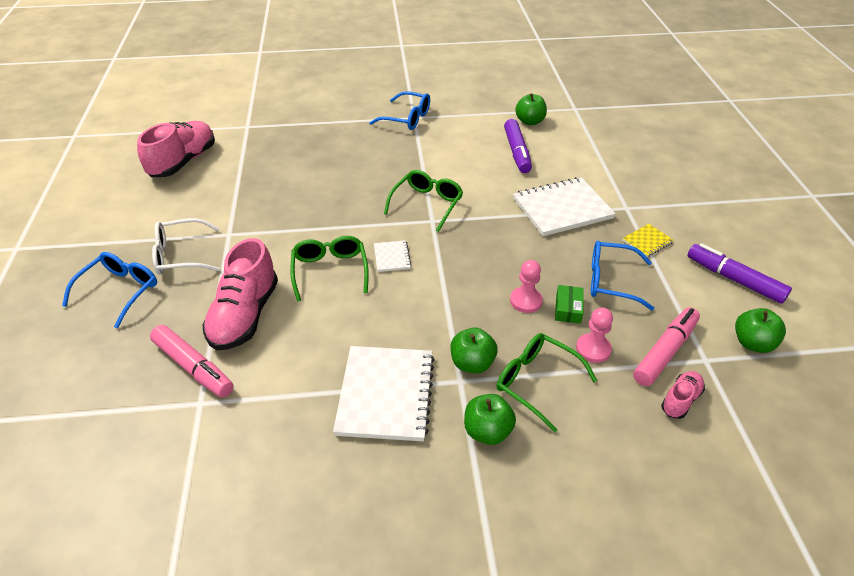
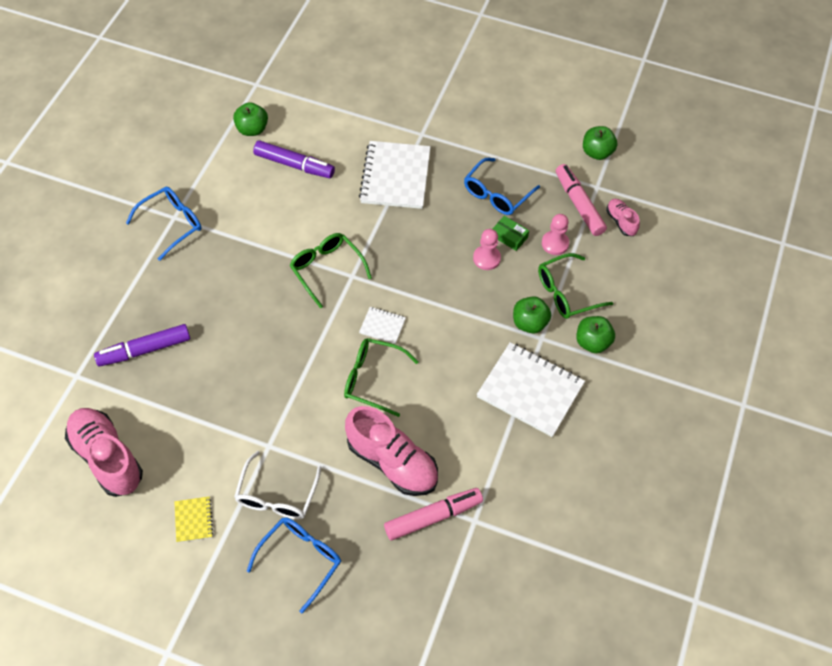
camera: 65 degrees left, 15 degrees up
blue glasses [62,252,157,328] -> blue glasses turned 75 degrees clockwise [247,517,341,614]
yellow notebook [623,224,674,257] -> yellow notebook moved to [174,497,213,543]
purple marker [687,243,792,304] -> purple marker moved to [94,324,190,367]

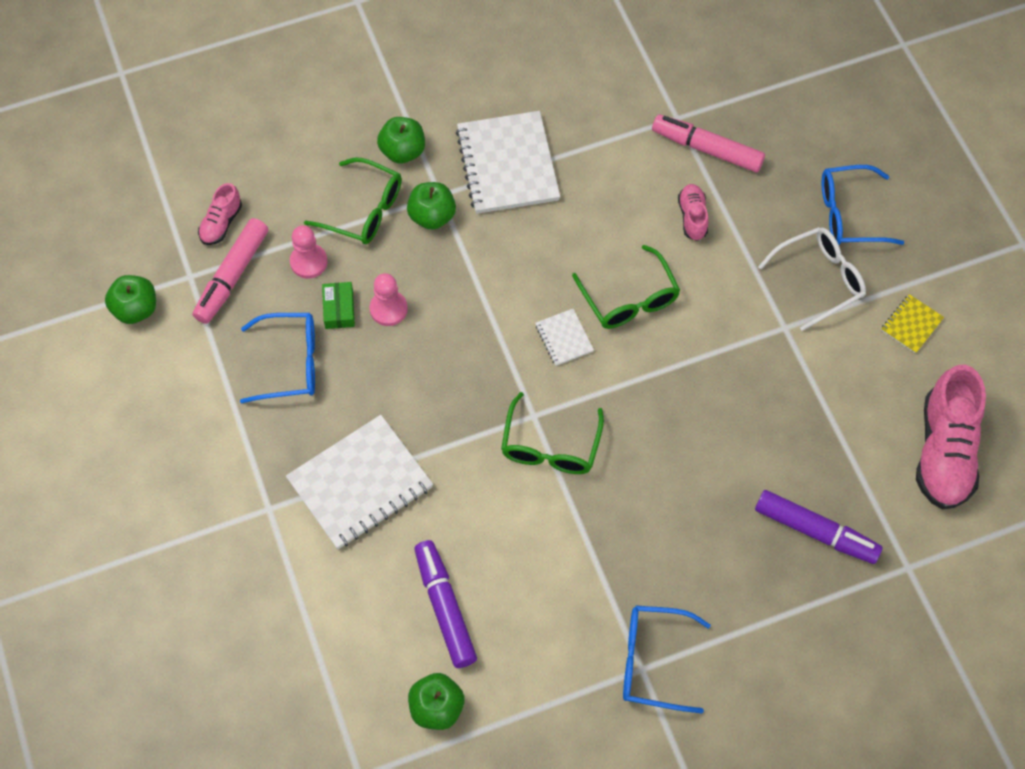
camera: 130 degrees left, 5 degrees up
pink shoe [345,406,438,496] -> pink shoe [678,184,709,241], size x0.49

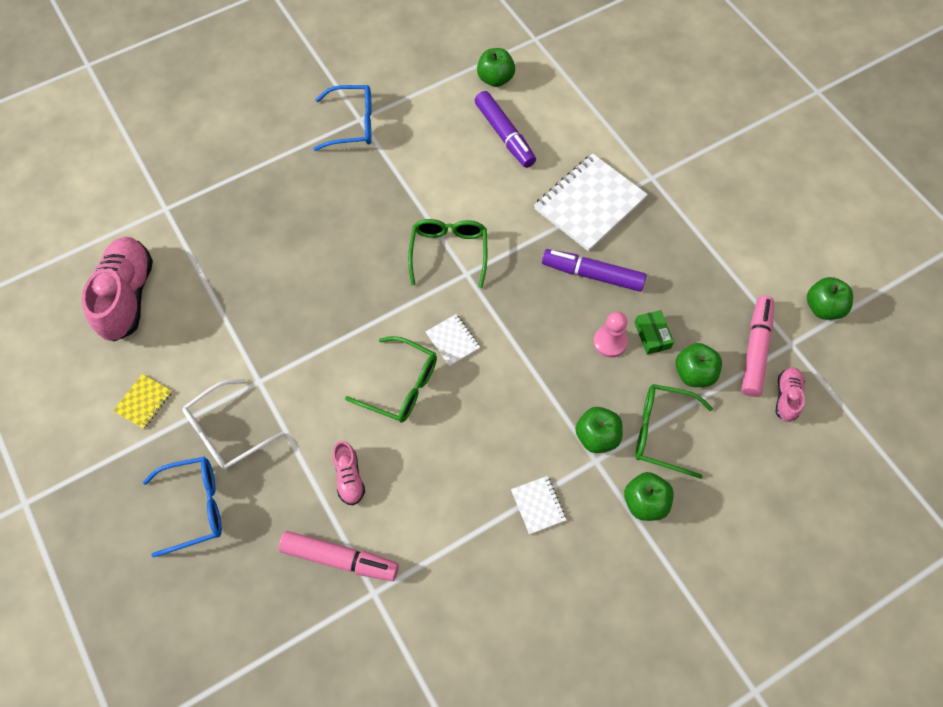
camera: 170 degrees right, 0 degrees up
blue glasses [240,313,315,404] -> none
pink pawn [290,225,328,278] -> green apple [675,343,722,387]
white notebook [456,111,560,214] -> white notebook [511,476,566,535], size x0.47
green glasses [572,245,680,329] -> green glasses turned 150 degrees clockwise [345,336,437,422]
purple marker [755,490,883,564] -> purple marker moved to [542,249,646,292]

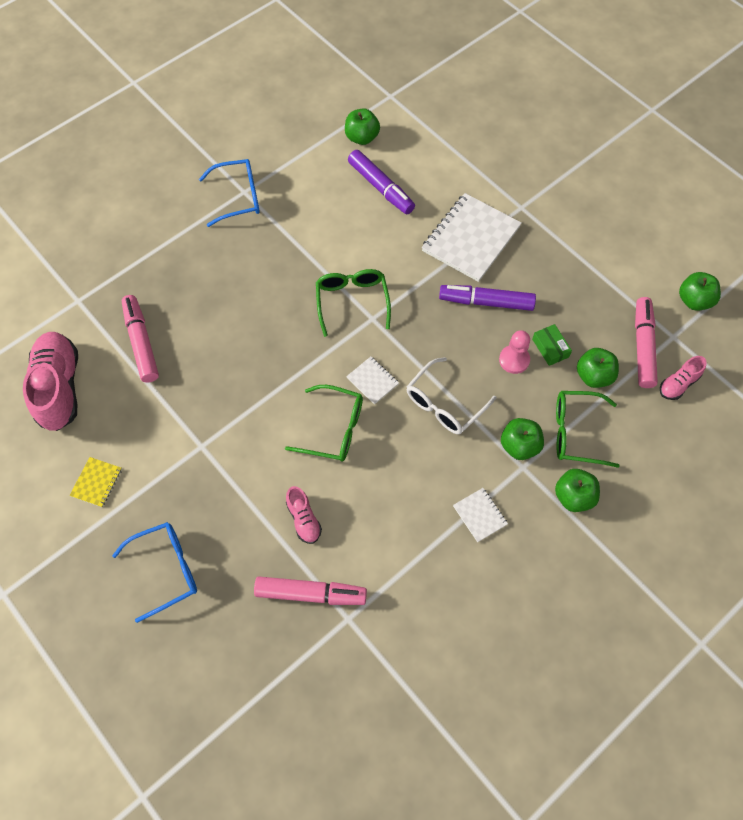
camera: 10 degrees left, 0 degrees up
white glasses [182,379,284,471] -> white glasses moved to [406,357,496,434]
pink shoe [776,367,805,422] -> pink shoe turned 135 degrees counterclockwise [660,356,707,400]
none -> pink marker [121,295,159,383]

